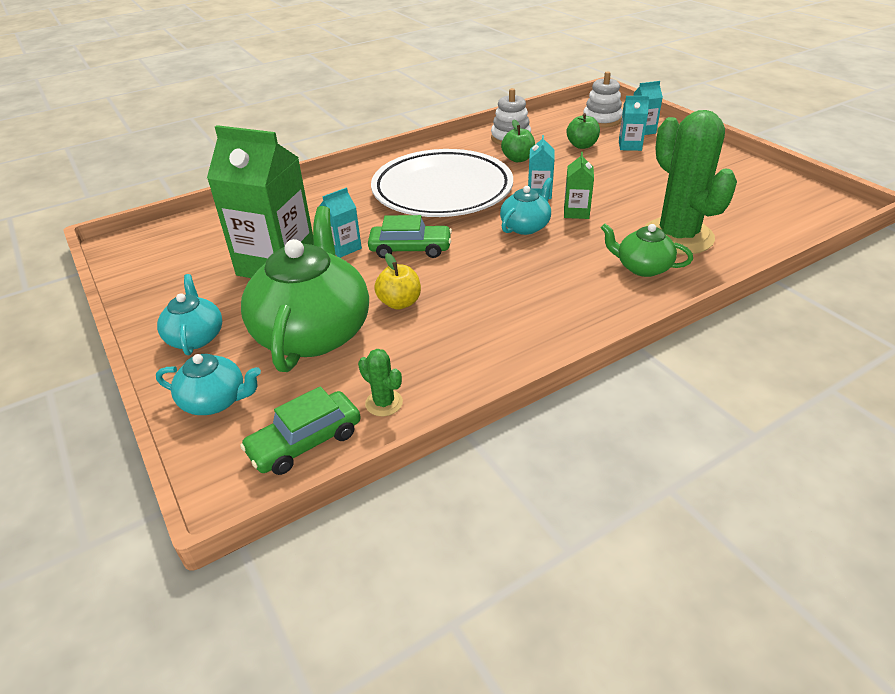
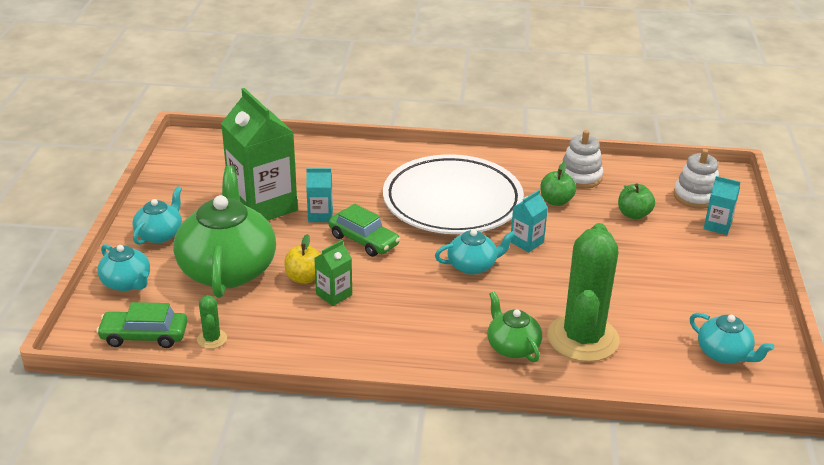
camera: 35 degrees right, 5 degrees down
green teapot [241,206,369,372] -> green teapot turned 45 degrees counterclockwise [174,165,276,298]
green carton [564,152,594,219] -> green carton moved to [314,240,352,306]
turquoise carton [619,96,649,151] -> none
none -> turquoise teapot [690,313,774,363]

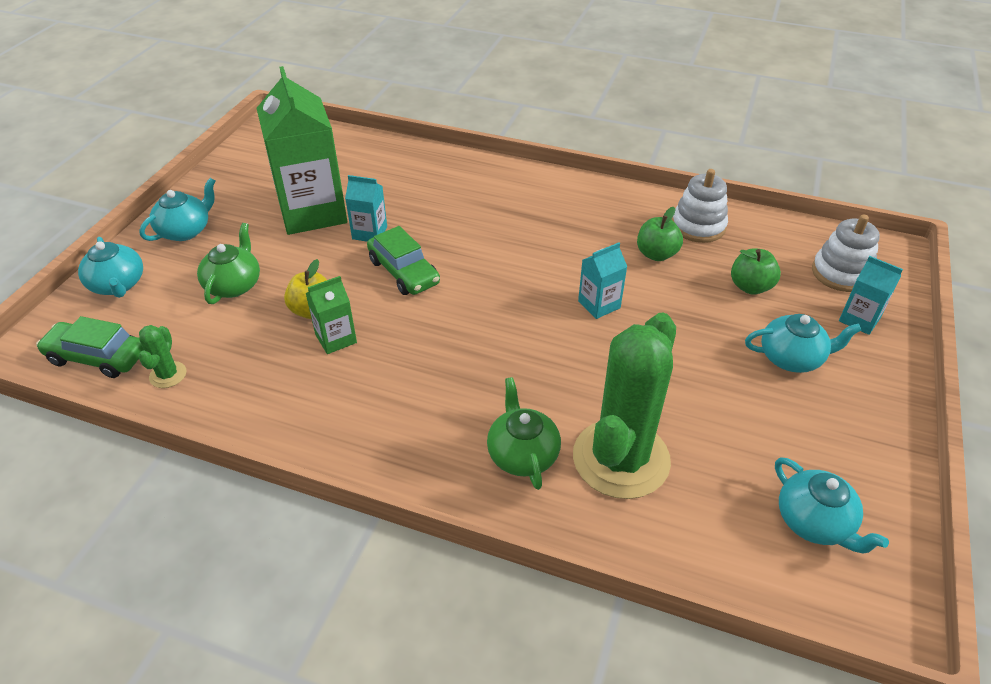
camera: 15 degrees right, 10 degrees up
green teapot [174,165,276,298] -> green teapot [197,223,260,304], size x0.50
white plate [383,155,524,234] -> none
turquoise teapot [435,229,516,275] -> turquoise teapot moved to [745,314,861,373]

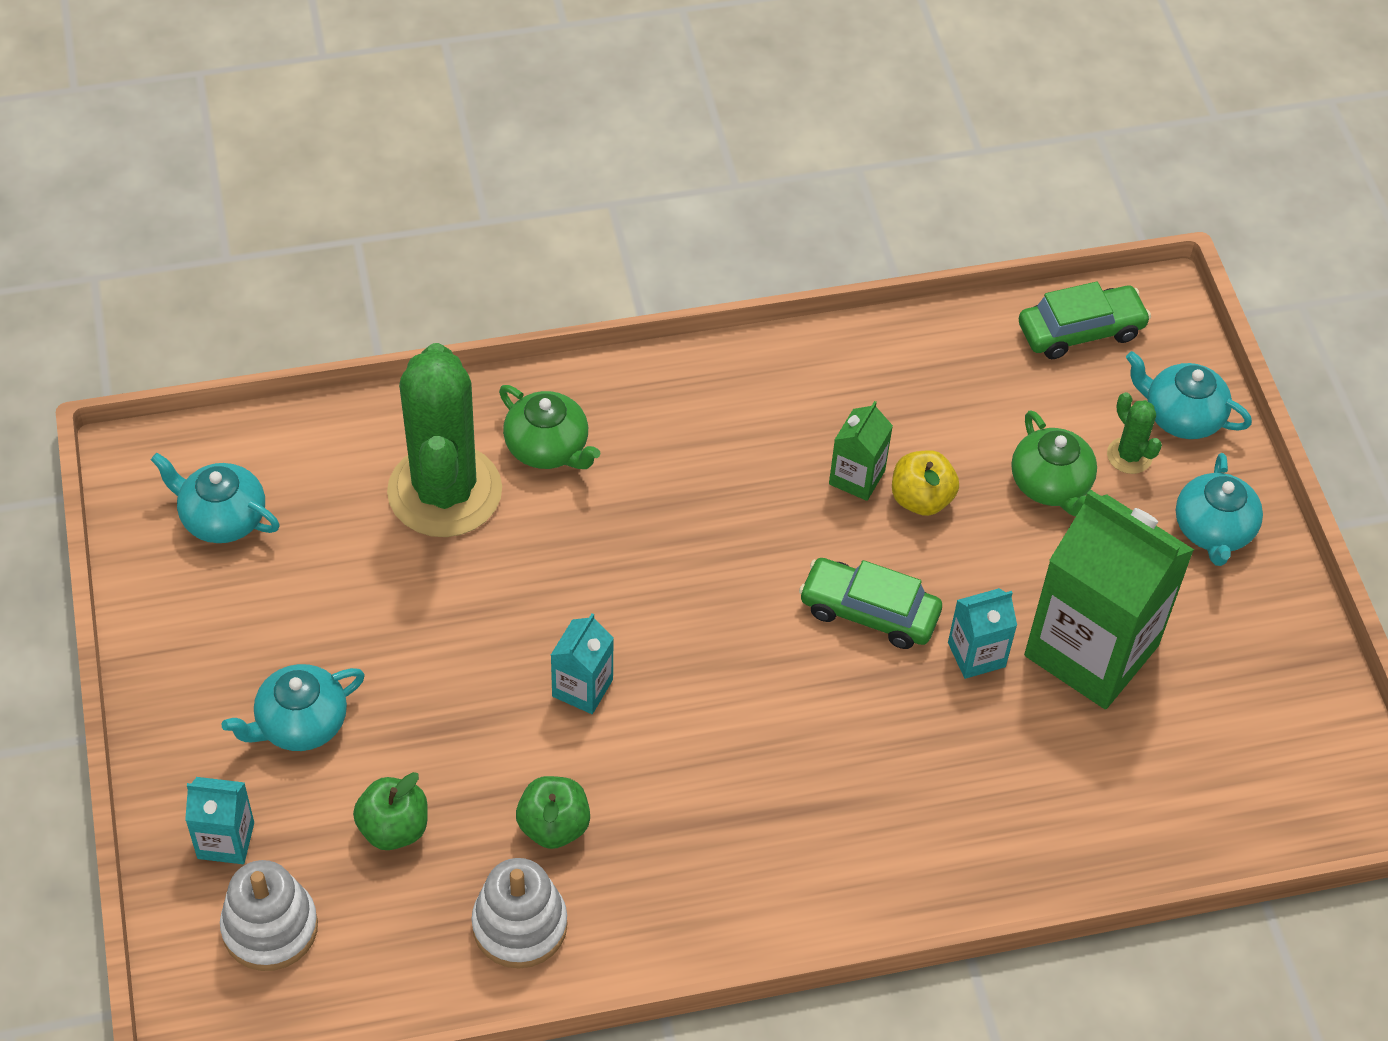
camera: 145 degrees right, 10 degrees up
green cactus [139,325,187,388] -> green cactus moved to [1107,392,1162,474]

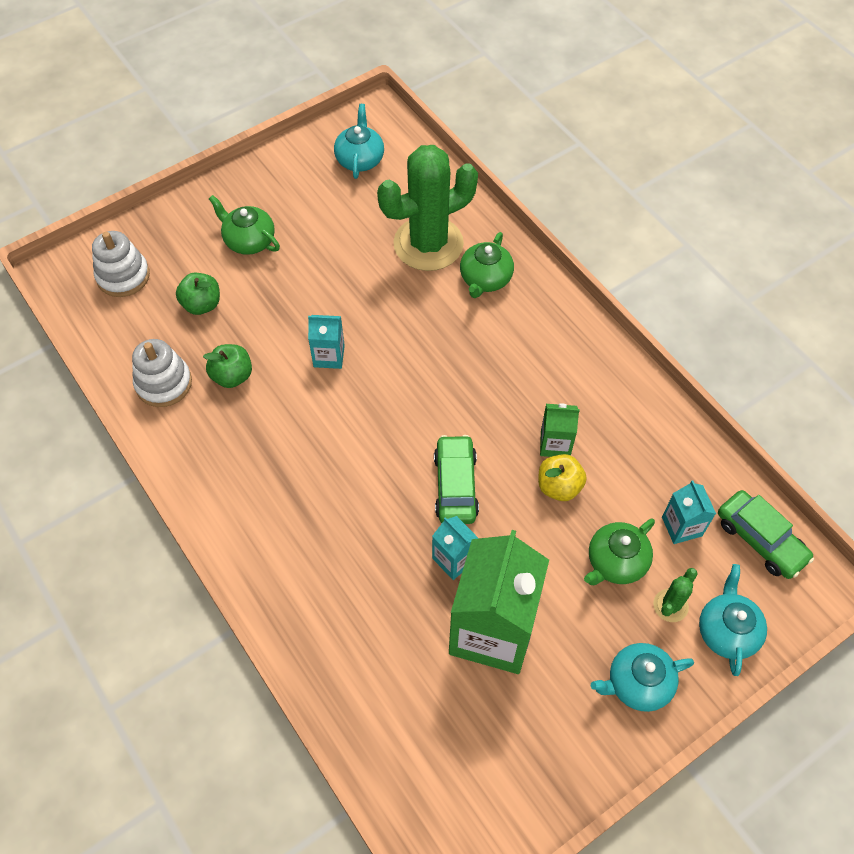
camera: 70 degrees right, 5 degrees up
turquoise carton [185,777,254,864] -> turquoise carton moved to [662,481,716,544]
turquoise teapot [222,664,365,751] -> green teapot [209,195,280,255]

